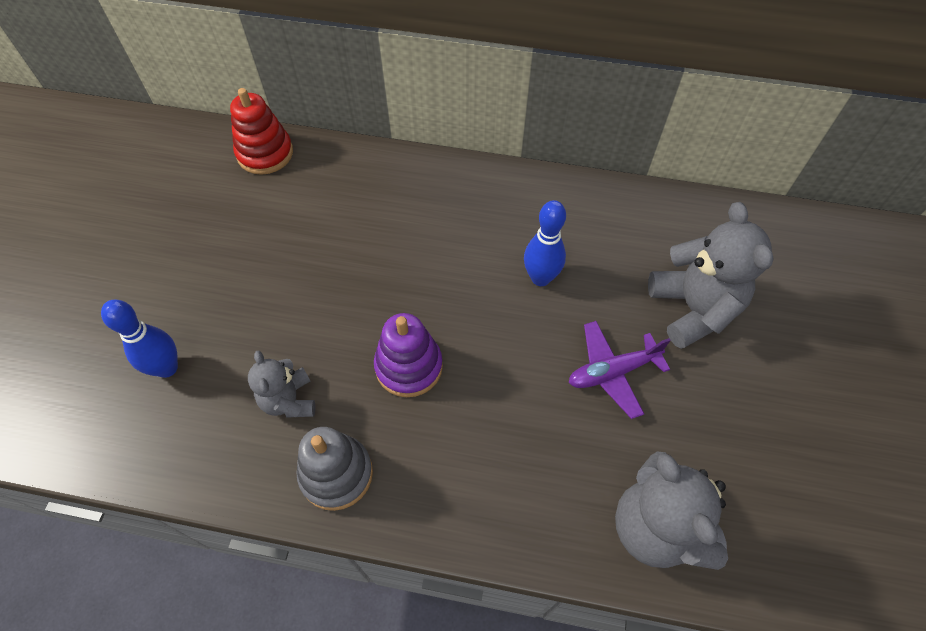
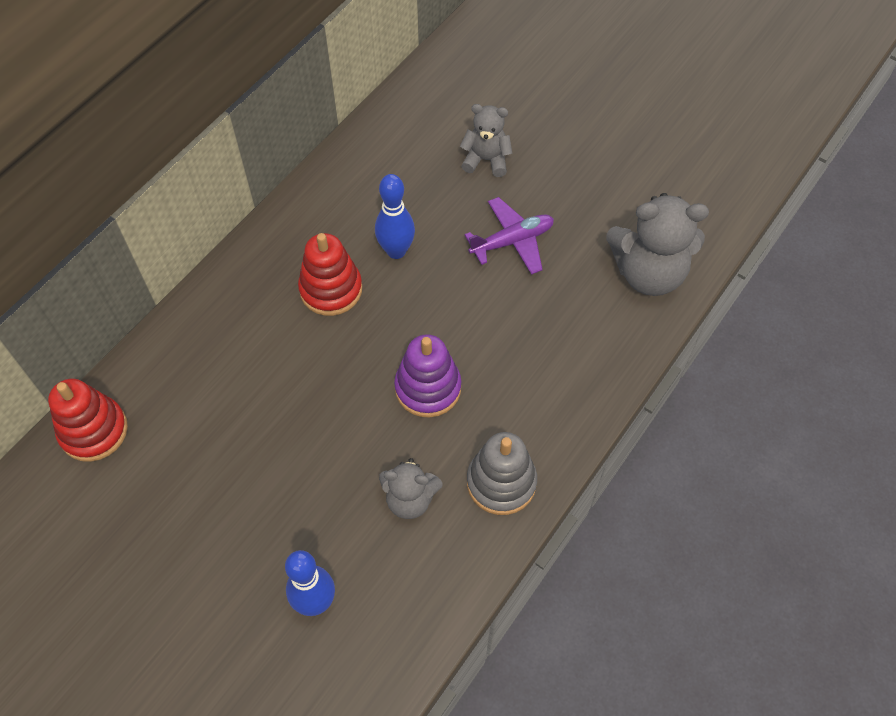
camera: 65 degrees left, 0 degrees up
purple plane [568,321,671,419] -> purple plane turned 120 degrees counterclockwise [465,197,554,275]
grey teddy bear [648,202,773,349] -> grey teddy bear [460,104,513,177], size x0.59
none -> red stacking toy [298,233,362,316]

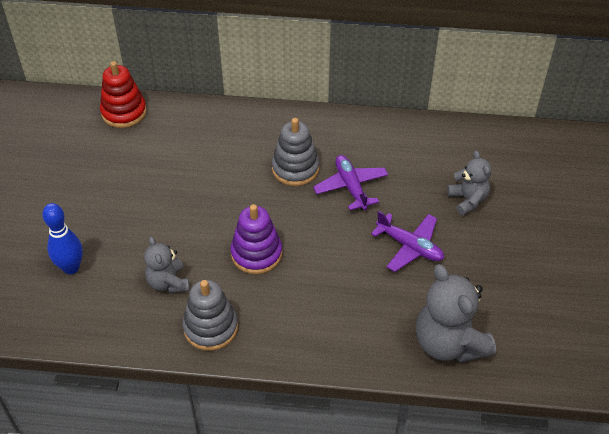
camera: 60 degrees right, 10 degrees down
red stacking toy [298,233,362,316] -> grey stacking toy [272,118,319,186]
blue bowling pin [375,174,415,259] -> purple plane [313,155,388,210]

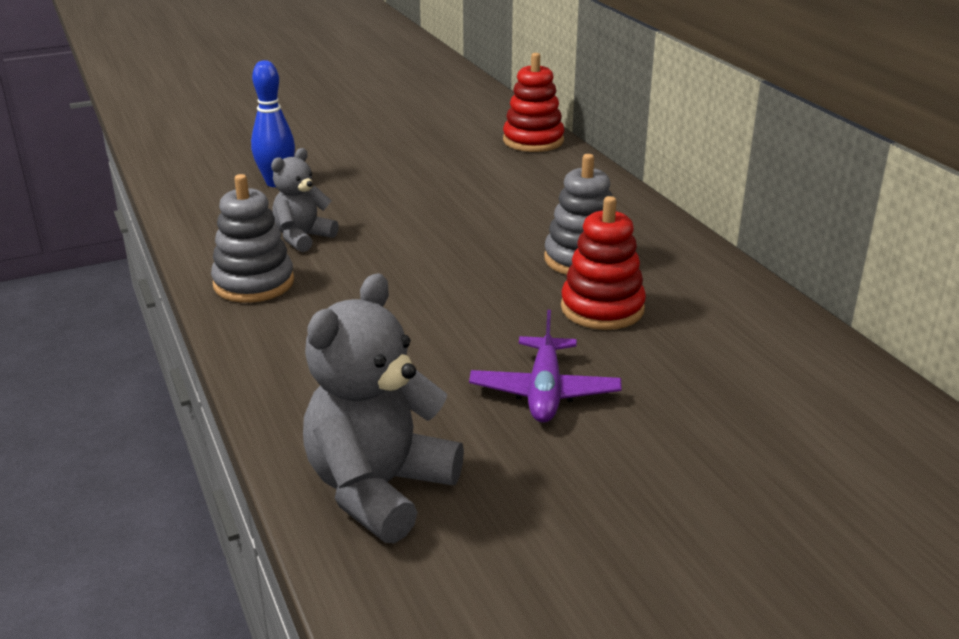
camera: 60 degrees right, 20 degrees down
purple stacking toy [230,204,282,274] -> none
purple plane [313,155,388,210] -> red stacking toy [561,196,646,330]
grey teddy bear [447,150,491,215] -> none

